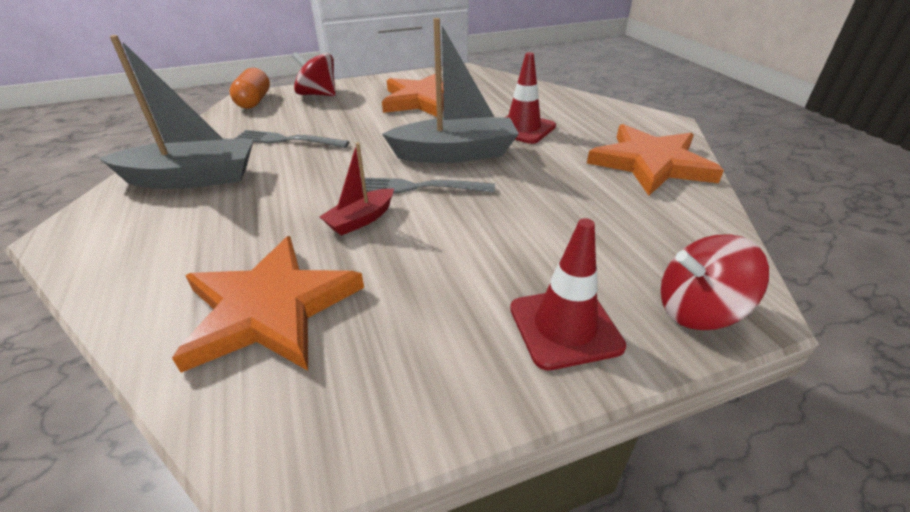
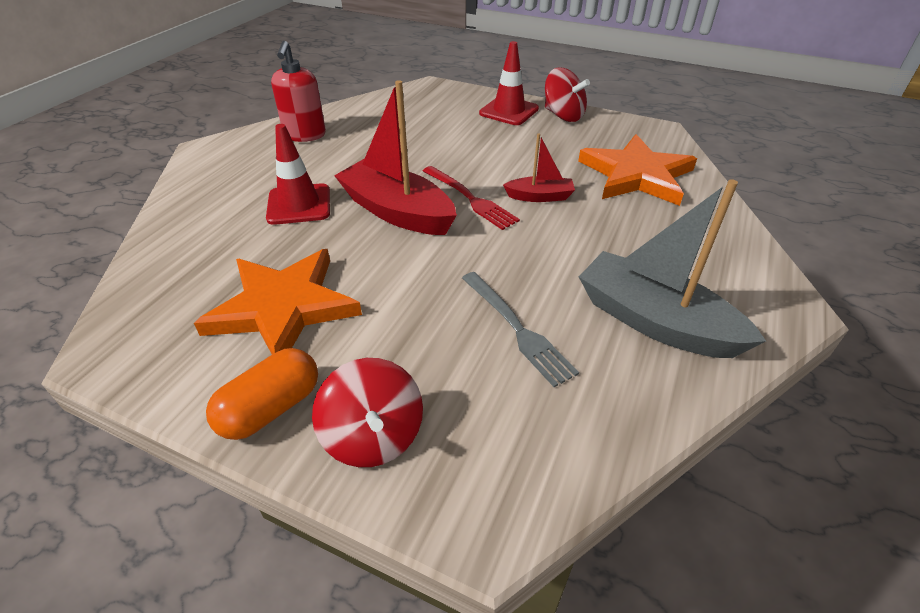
camera: 135 degrees left, 5 degrees up
orange capsule [230,68,270,109] -> orange capsule moved to [206,348,318,440]
grey fork [361,178,495,193] -> red fork [423,166,520,230]
grey boat [382,18,519,163] -> red boat [334,80,457,235]
orange star [587,124,724,196] -> red soap dispenser [271,41,326,142]
red spinning top [661,234,769,330] -> red spinning top moved to [545,67,590,122]

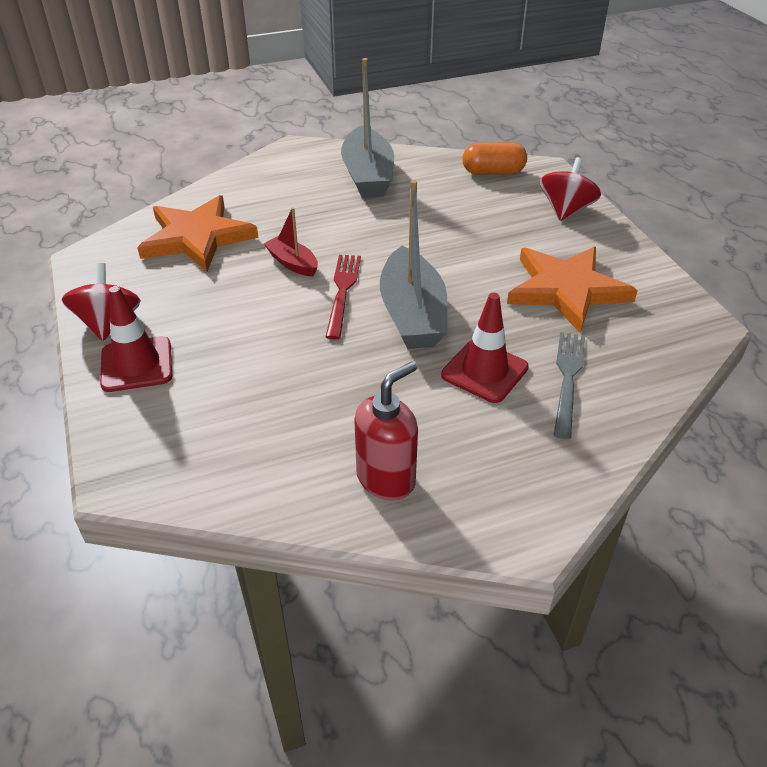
camera: 135 degrees left, 0 degrees up
orange capsule [206,348,318,440] -> orange capsule moved to [462,142,527,175]
red boat [334,80,457,235] -> grey boat [380,180,448,349]
grey fork [462,272,579,387] -> grey fork moved to [554,332,585,439]

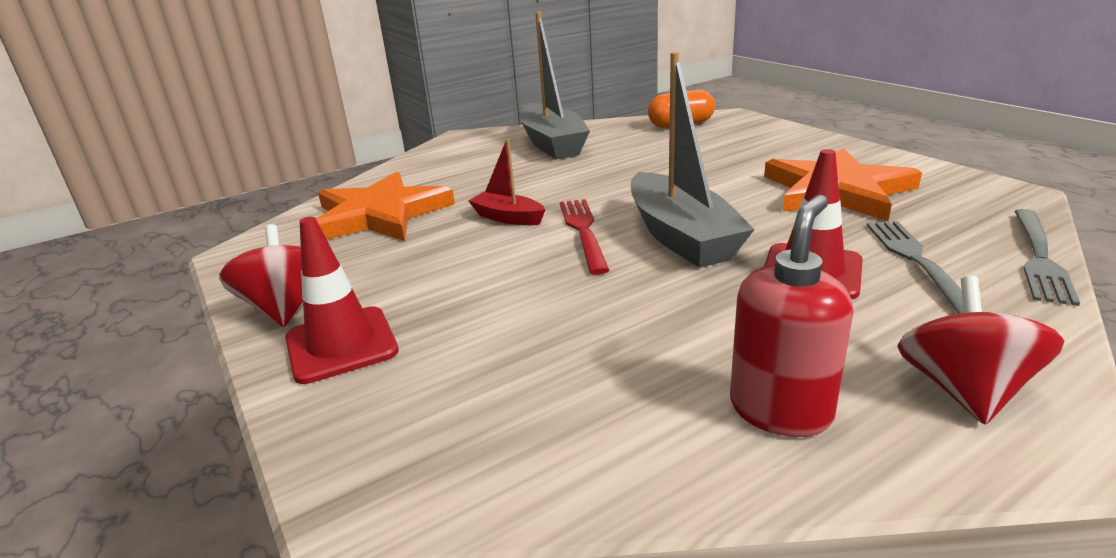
camera: 10 degrees left, 15 degrees down
red spinning top [540,157,601,221] -> red spinning top moved to [897,276,1064,425]
none -> grey fork [1014,209,1080,306]

